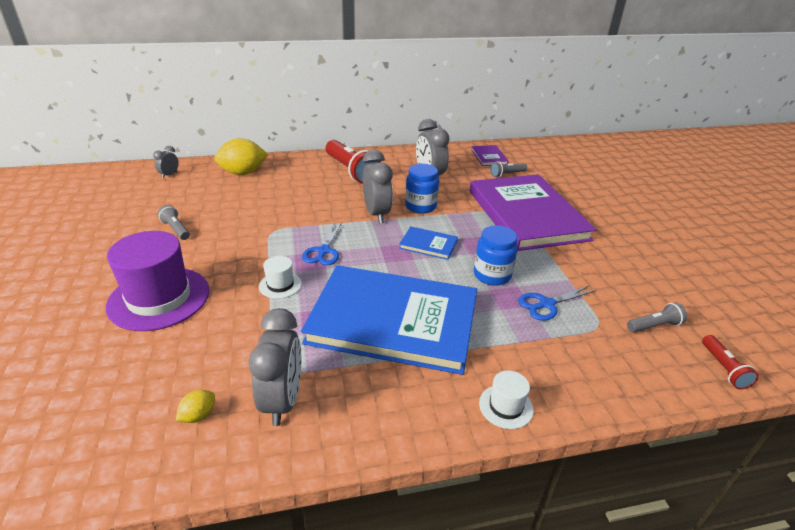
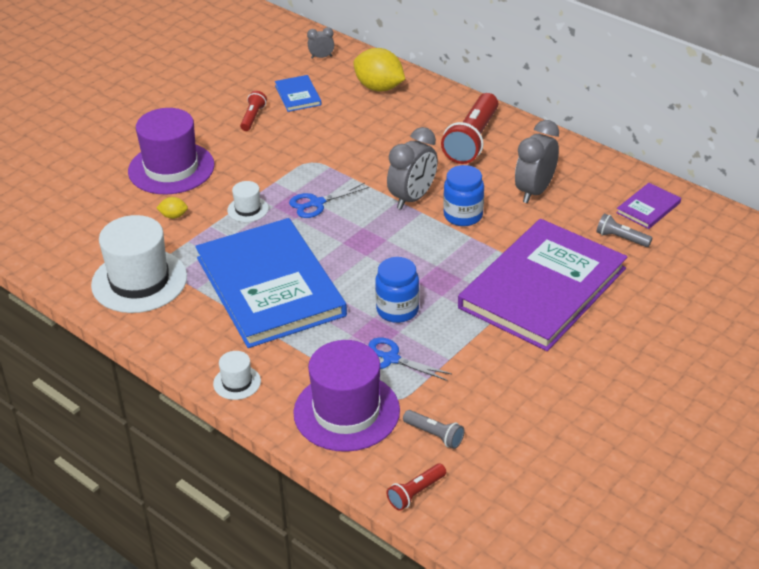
camera: 55 degrees right, 5 degrees up
grey flashlight [158,205,190,240] -> red flashlight [240,91,267,131]
yellow lemon [176,390,215,423] -> yellow lemon moved to [156,197,188,219]
grey clock [249,308,301,426] -> white hat [91,215,187,313]
blue book [399,226,458,260] -> blue book moved to [275,75,322,112]
none -> purple hat [293,340,400,452]

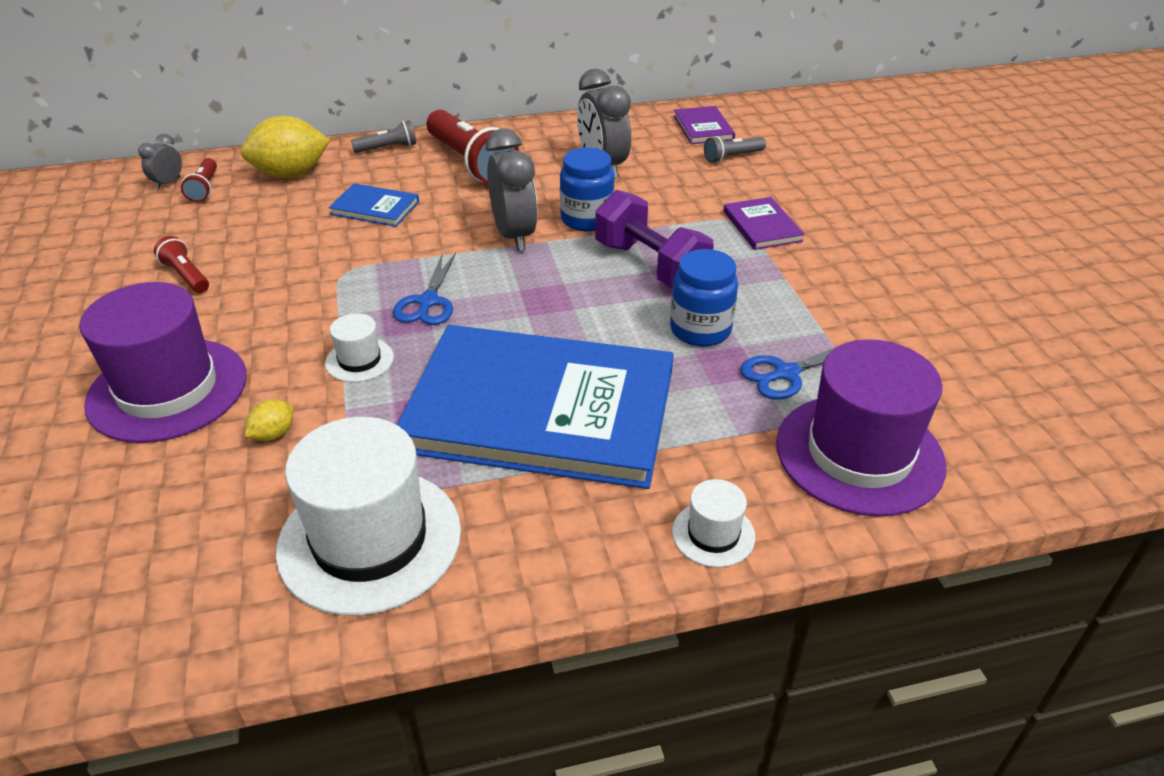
camera: 55 degrees left, 0 degrees up
blue book [275,75,322,112] -> blue book moved to [329,183,419,227]
red flashlight [386,464,446,511] -> red flashlight moved to [181,158,217,202]
grey flashlight [403,410,464,449] -> grey flashlight moved to [351,120,416,153]
purple book [458,219,627,351] -> purple book [723,197,805,250], size x0.40
none -> purple dumbbell [595,190,714,288]

